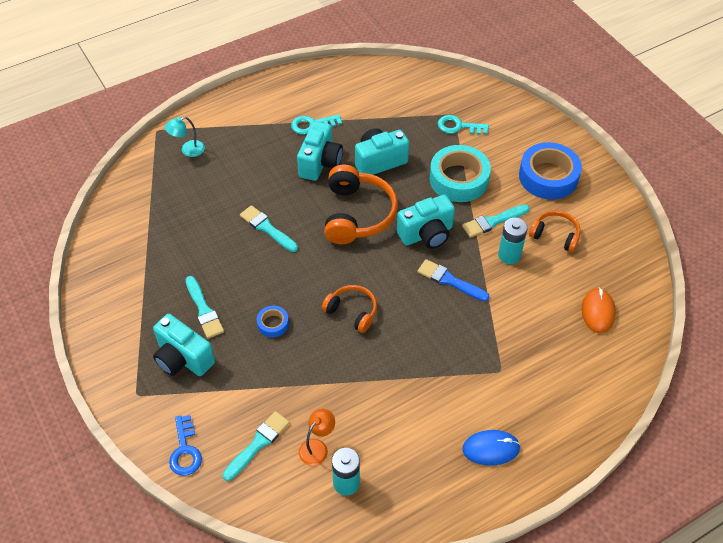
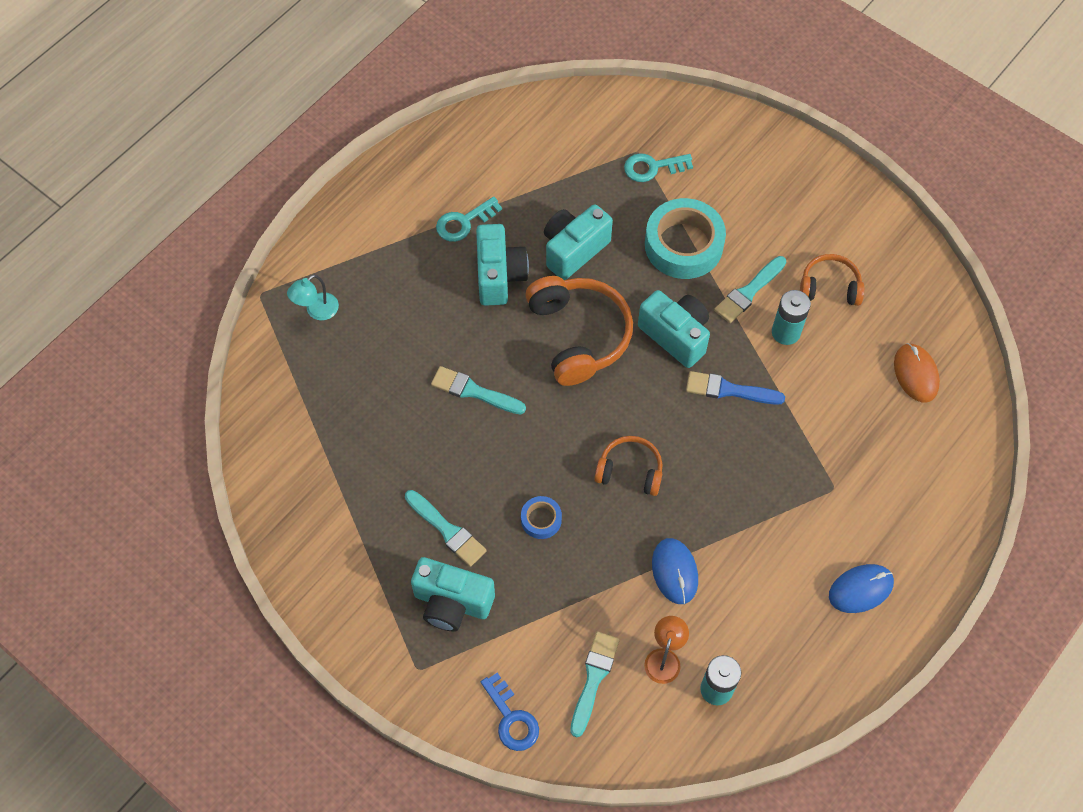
camera: 20 degrees left, 10 degrees up
turquoise camera [397,195,455,249] -> turquoise camera turned 90 degrees counterclockwise [638,290,710,368]
blue tape [519,142,582,200] -> none
none -> blue mouse [652,538,698,604]

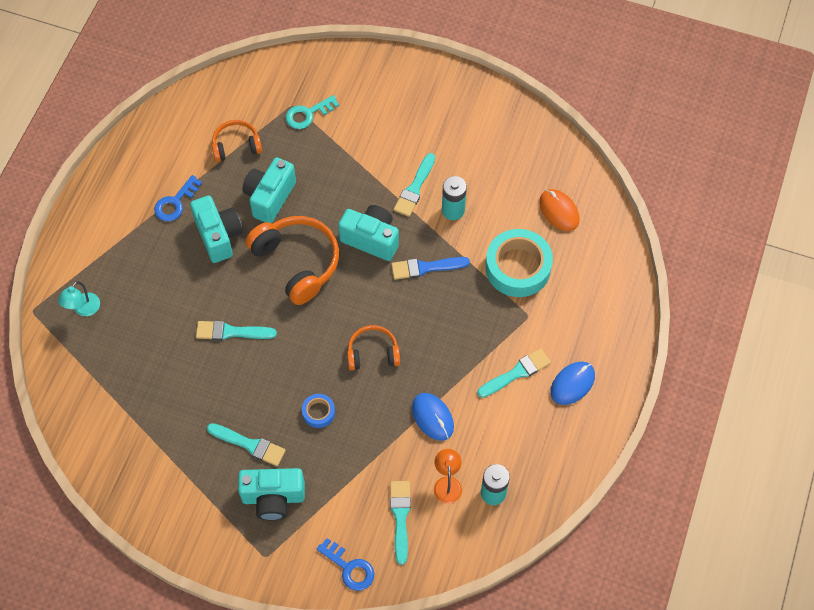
camera: 20 degrees left, 0 degrees up
turquoise key [436,197,502,242] -> blue key [154,175,202,221]
turquoise tape [645,198,726,279] -> turquoise tape moved to [485,229,553,297]
orange headphones [800,254,864,306] -> orange headphones moved to [212,120,262,162]
none -> turquoise brush [477,348,551,398]

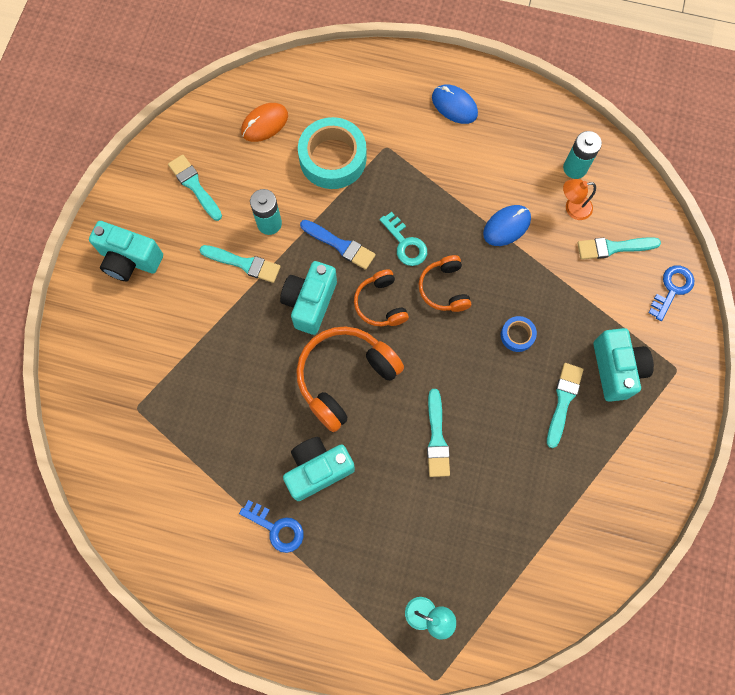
camera: 95 degrees left, 10 degrees up
orange headphones [212,120,262,162] -> orange headphones moved to [354,269,409,326]
turquoise camera [242,157,296,223] -> turquoise camera moved to [89,221,163,281]
turquoise key [286,95,339,129] -> turquoise key moved to [380,212,427,266]
blue brush [391,257,470,280] -> blue brush turned 45 degrees counterclockwise [300,220,376,270]
turquoise brush [477,348,551,398] -> turquoise brush moved to [168,155,222,221]

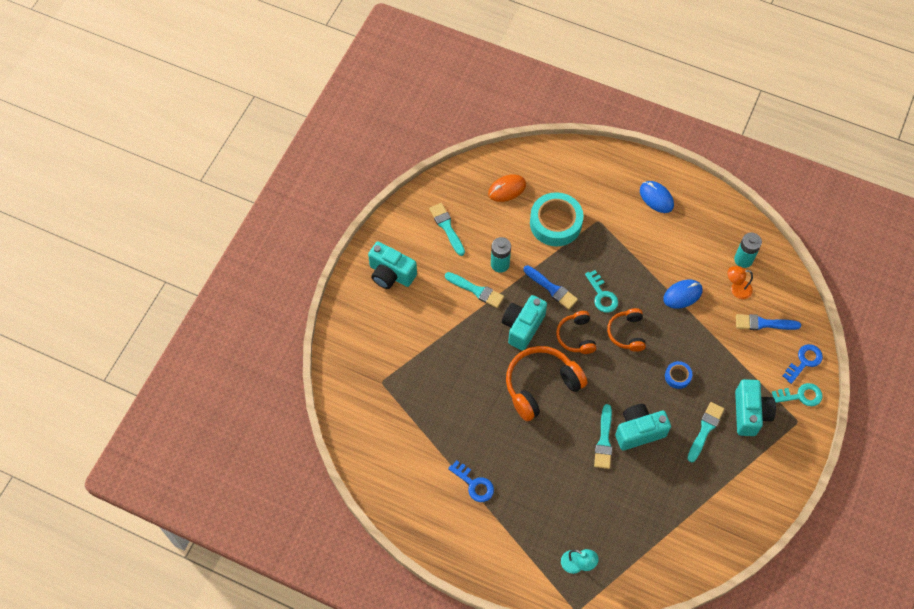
camera: 10 degrees right, 10 degrees down
turquoise camera [283,437,355,501] -> turquoise camera moved to [615,404,671,450]
turquoise brush [577,237,661,260] -> blue brush [736,314,801,330]
none -> turquoise key [772,383,823,406]

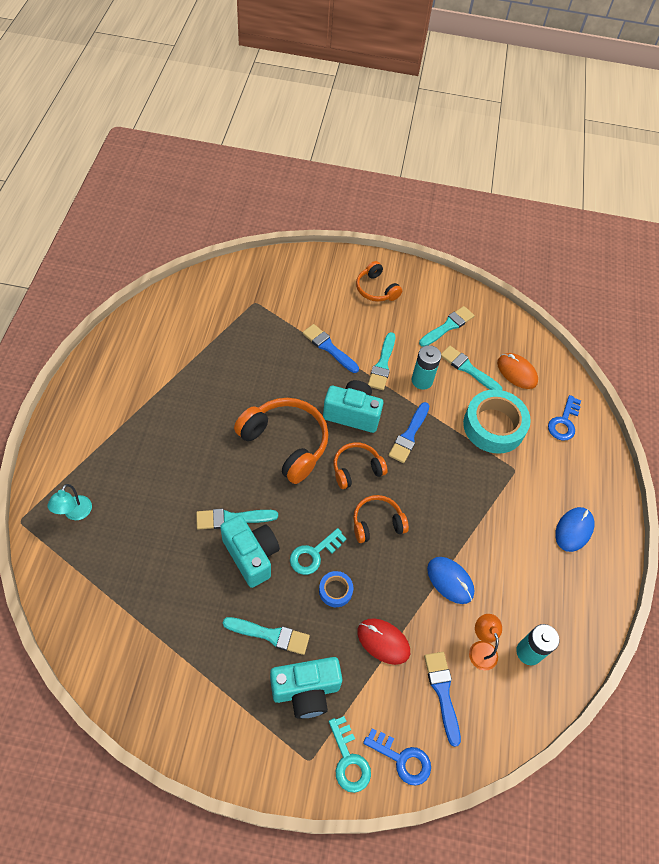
camera: 70 degrees right, 5 degrees down
turquoise camera [368,241,417,289] -> orange headphones [356,261,402,302]
blue key [448,460,494,502] -> blue key moved to [548,395,581,441]
turquoise key [585,270,618,312] -> turquoise key moved to [290,528,346,575]
none -> blue brush [303,324,359,373]
none -> red mouse [357,618,410,665]
none -> turquoise brush [441,346,502,390]

